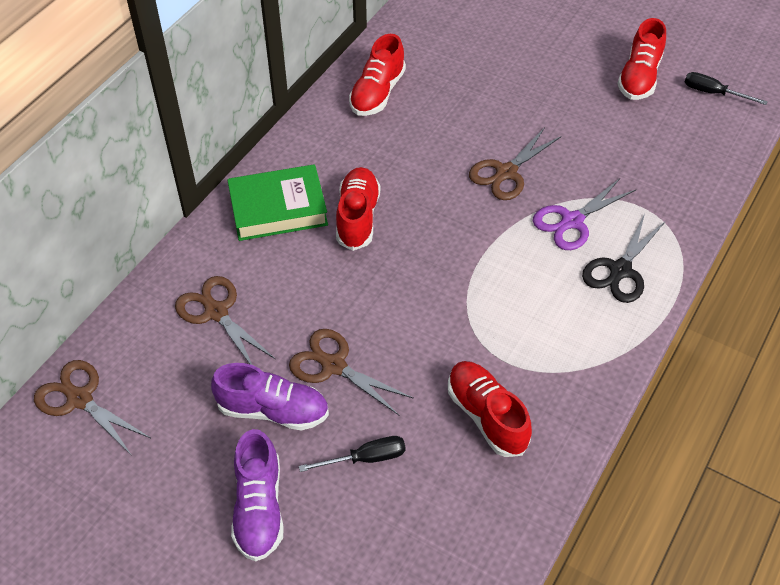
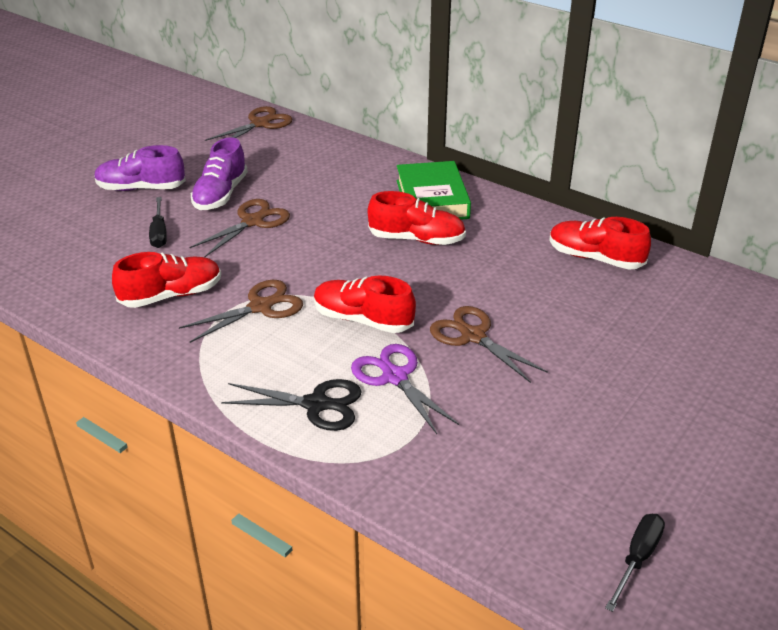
camera: 95 degrees right, 15 degrees down
brown scissors [175,276,275,365] -> brown scissors moved to [179,280,303,343]
black scissors [582,214,666,303] -> black scissors turned 150 degrees clockwise [221,379,362,431]
red shoe [617,18,666,100] -> red shoe moved to [314,275,416,333]

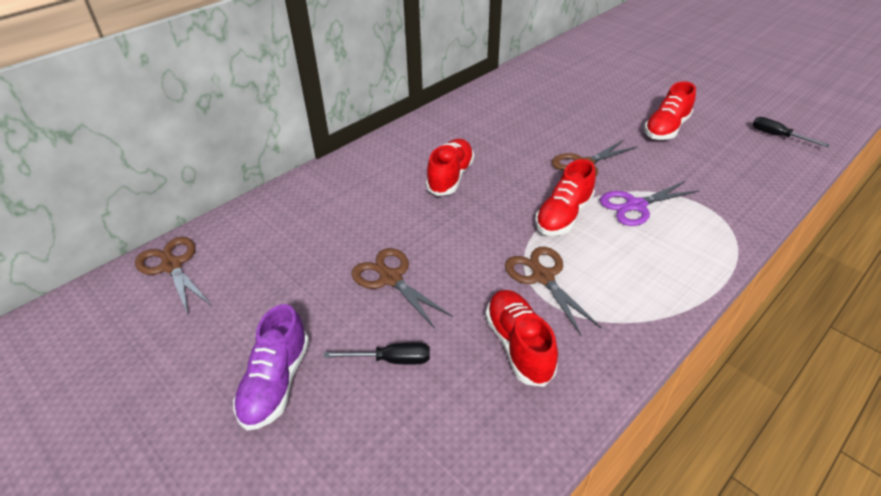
camera: 80 degrees left, 5 degrees up
purple shoe [191,137,248,210] -> none
black scissors [221,379,362,431] -> none
green book [397,161,471,220] -> none
red shoe [549,217,651,270] -> red shoe moved to [644,81,696,140]

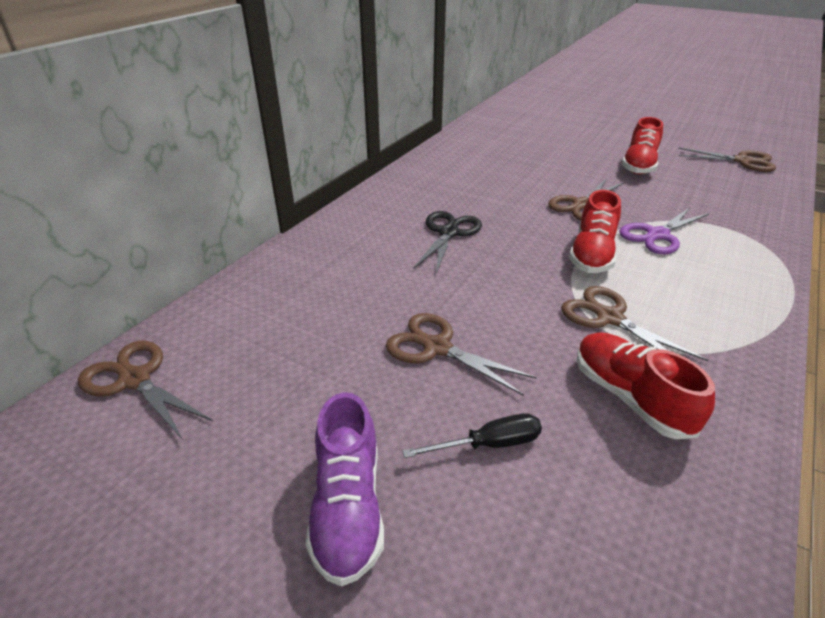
camera: 15 degrees left, 5 degrees down
red shoe [426,139,474,196] -> black scissors [414,211,482,274]
black screwdriver [753,117,830,147] -> brown scissors [678,147,776,172]

